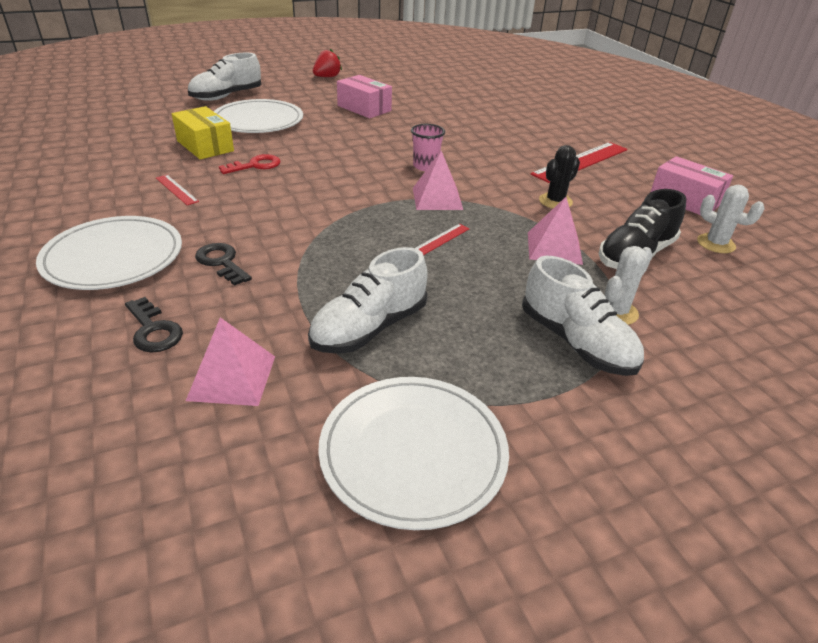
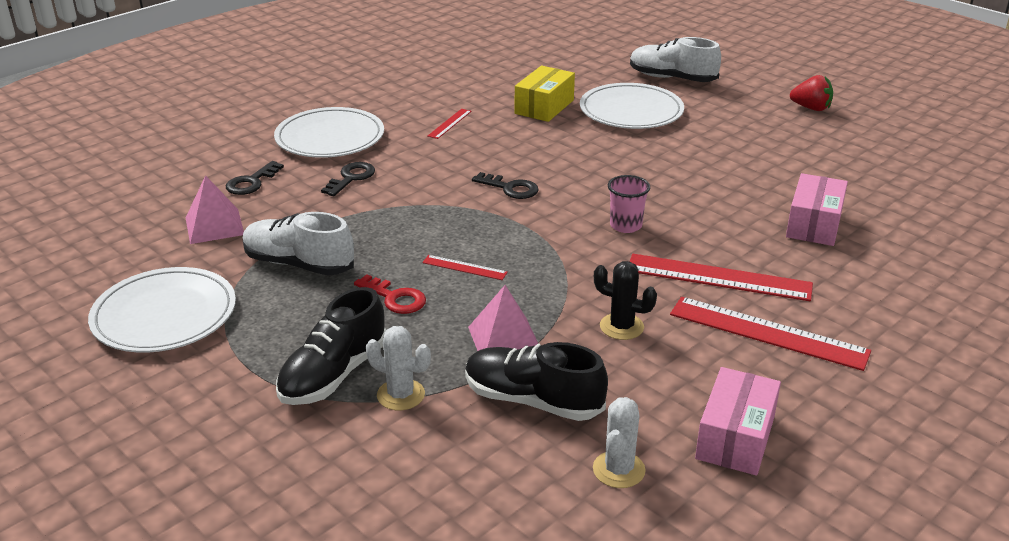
camera: 70 degrees right, 5 degrees down
red key [219,154,281,174] -> red key moved to [354,274,426,314]
pink box [337,75,392,118] -> pink box moved to [786,173,848,246]
pink pyramid [413,151,463,210] -> none
white shoe [522,256,644,376] -> black shoe [276,287,387,405]
none -> black key [472,172,539,199]
none -> red ruler [630,254,813,301]

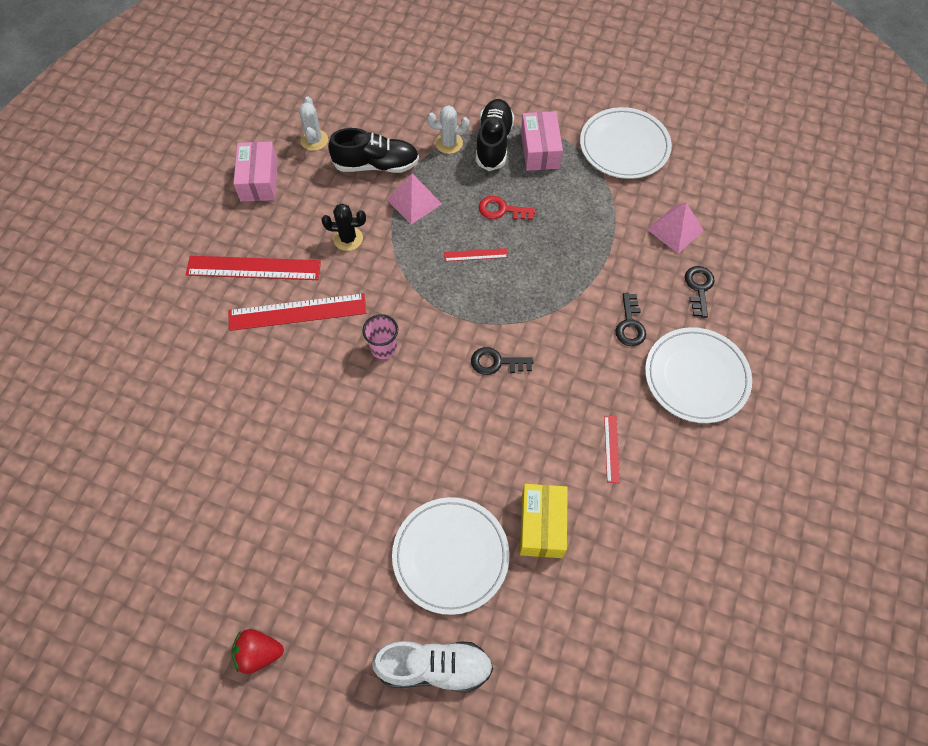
camera: 155 degrees right, 30 degrees up
white shoe [243,212,354,276] -> none
pink box [786,173,848,246] -> pink box moved to [521,111,563,171]

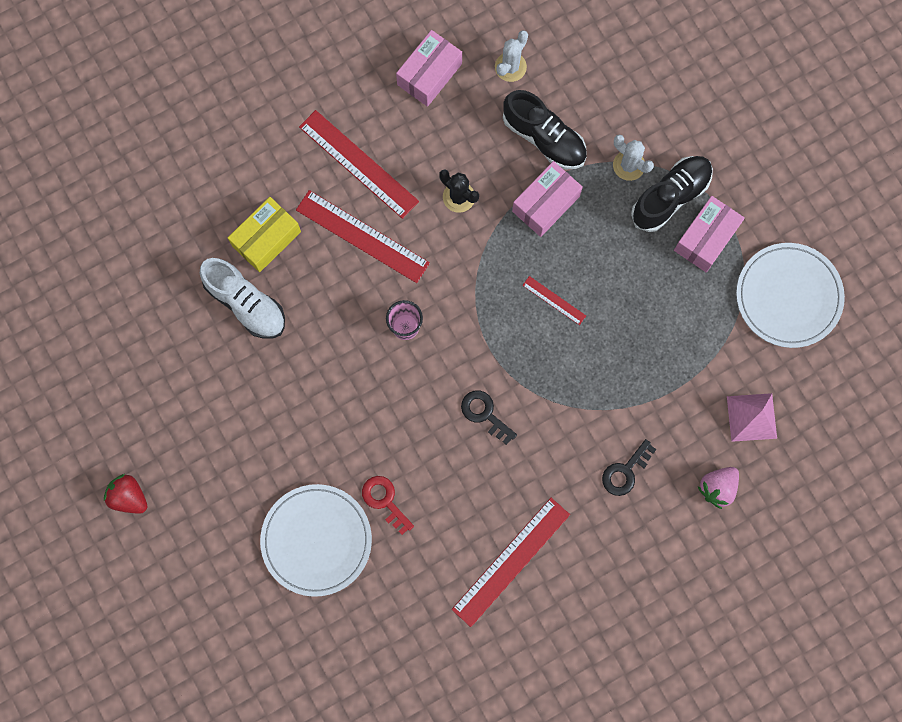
camera: 40 degrees right, 15 degrees up
white shoe [372,641,493,692] -> white shoe moved to [200,258,285,339]
pink pyramid [387,173,442,224] -> pink box [512,161,583,237]
red key [479,196,535,220] -> red key moved to [362,476,414,535]
yellow box [520,484,568,558] -> yellow box moved to [228,197,301,272]
red ruler [604,416,620,483] -> red ruler [452,498,570,627], size x2.07
white plate [645,327,752,423] -> none
black key [685,266,715,318] -> pink strawberry [698,467,739,509]

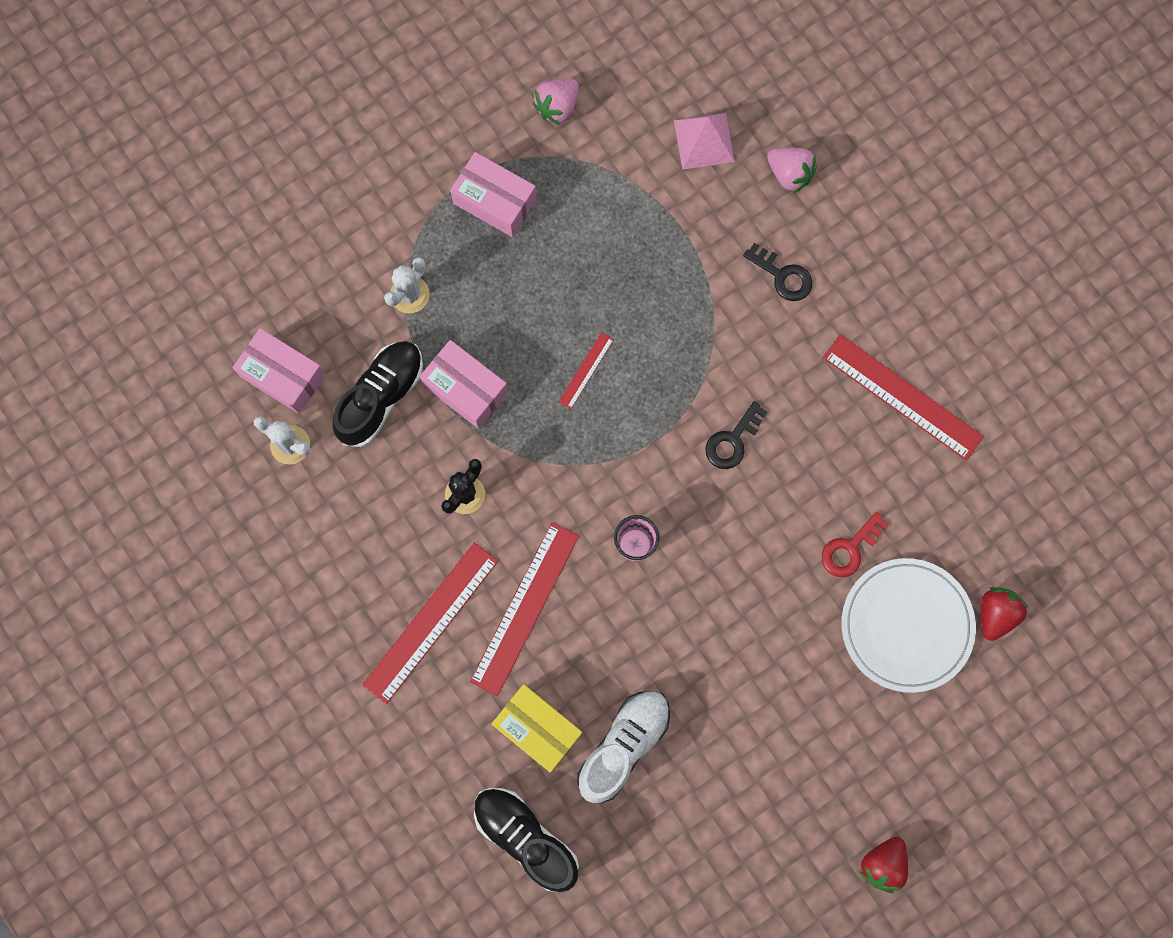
camera: 95 degrees left, 0 degrees up
pink box [396,30,462,107] -> pink box moved to [232,328,326,414]
black shoe [631,156,713,232] -> black shoe moved to [474,788,579,892]
white plate [736,243,845,348] -> pink strawberry [532,79,579,125]
none -> red strawberry [981,587,1028,641]

